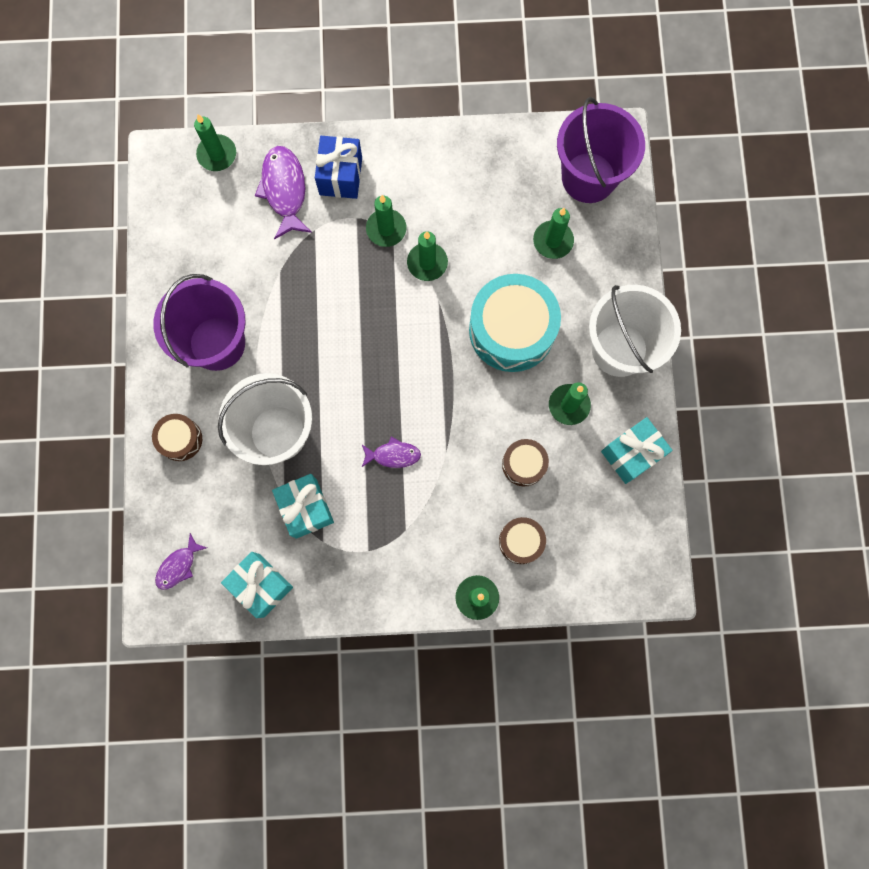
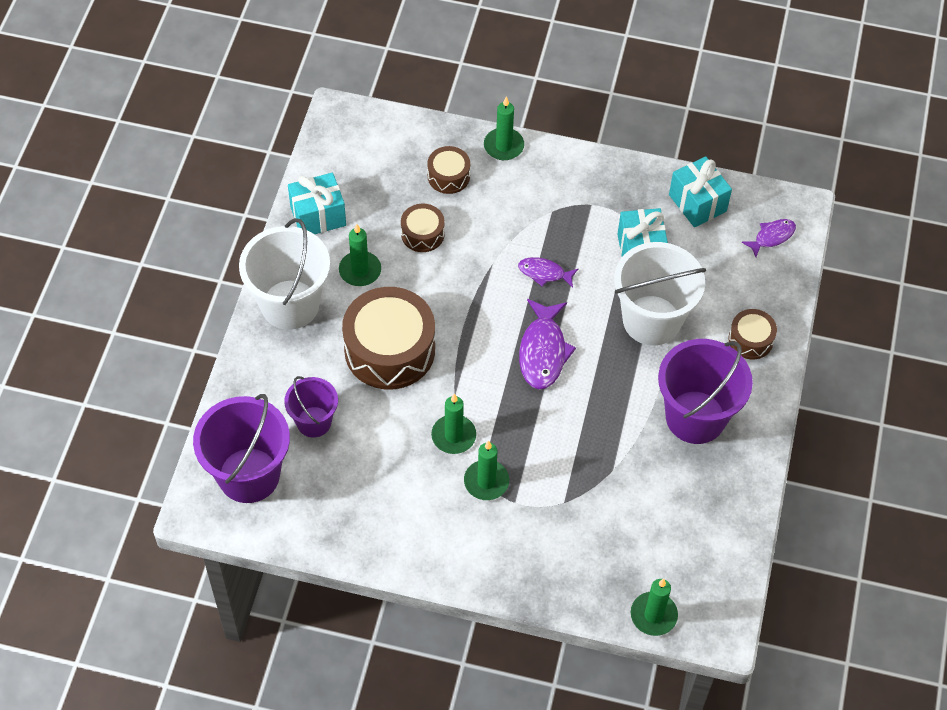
camera: 165 degrees left, 20 degrees down
purple fish [255,146,312,240] -> purple fish moved to [519,299,576,389]
blue gift [315,136,362,199] -> none
turquoise drum [469,274,561,372] -> brown drum [342,287,435,390]
green candle [533,208,574,259] -> purple bucket [284,376,338,437]

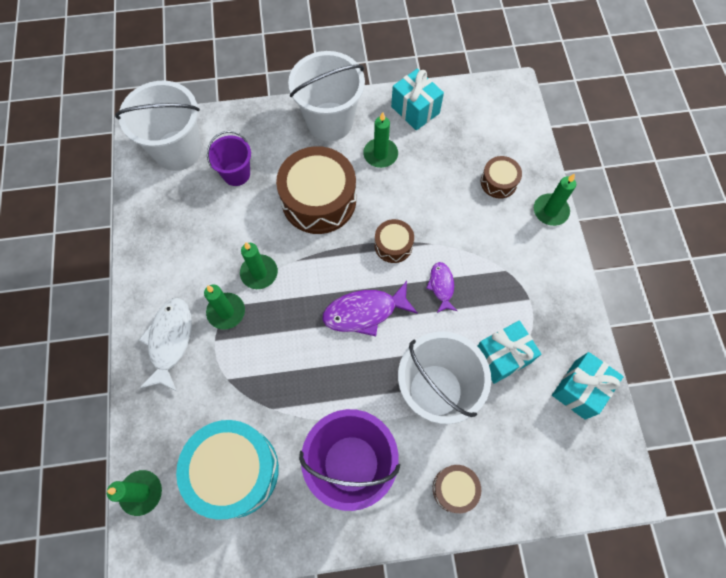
camera: 70 degrees right, 10 degrees up
purple bucket [193,394,290,503] -> white bucket [115,81,202,171]
brown drum [401,204,445,252] -> brown drum moved to [374,219,414,263]
purple fish [741,219,796,257] -> none
none -> white fish [139,298,192,392]
none -> turquoise drum [176,420,279,520]

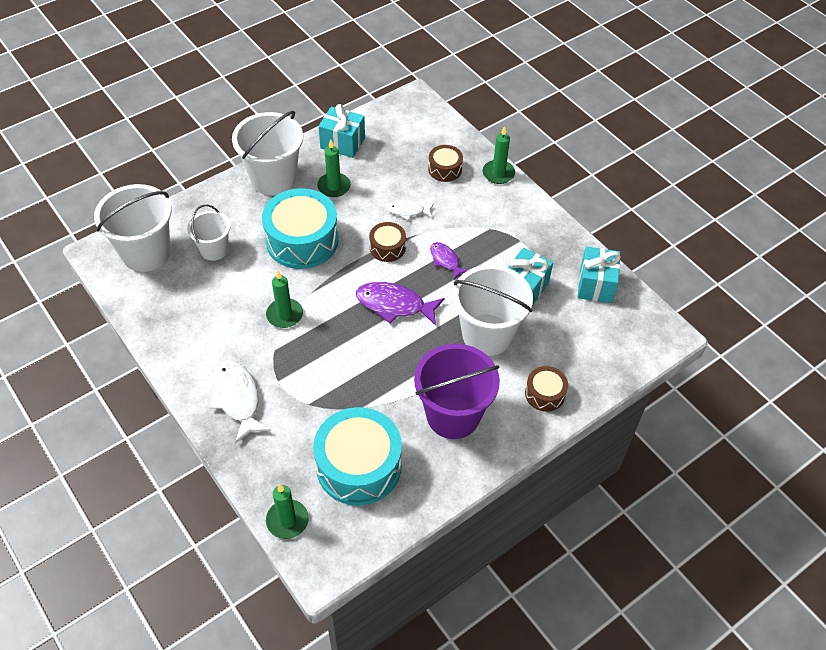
camera: 30 degrees left, 15 degrees down
green candle [204,285,245,330] -> none
purple bucket [207,131,251,186] -> white bucket [187,205,230,261]
brown drum [276,146,356,234] -> turquoise drum [262,188,338,269]
purple fish [323,281,418,336] -> purple fish turned 60 degrees clockwise [356,282,445,326]
none -> white fish [386,200,434,220]

